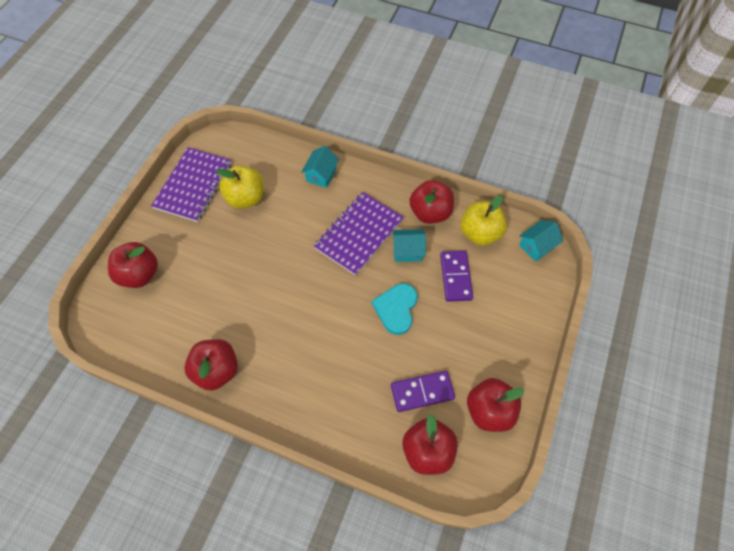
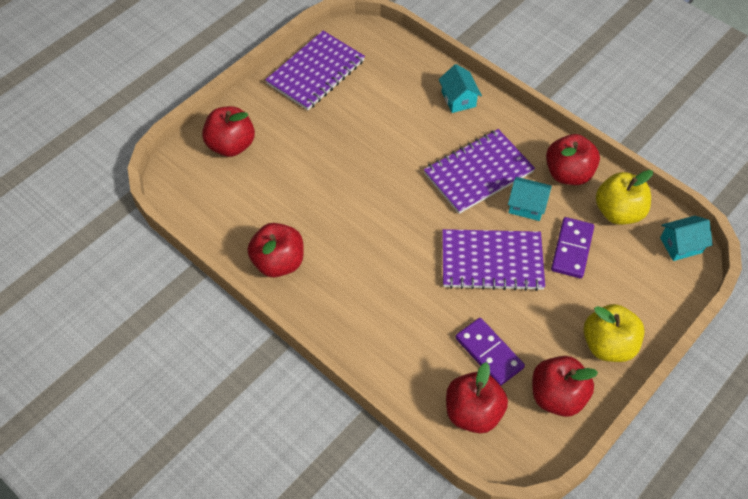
camera: 20 degrees right, 5 degrees down
yellow apple [216,165,264,209] -> yellow apple moved to [583,304,645,362]
turquoise house [301,146,339,188] -> turquoise house turned 60 degrees counterclockwise [439,64,482,113]
turquoise heart [372,283,418,335] -> purple notebook [442,229,545,291]
purple domino [391,371,455,412] -> purple domino turned 45 degrees clockwise [455,318,525,386]

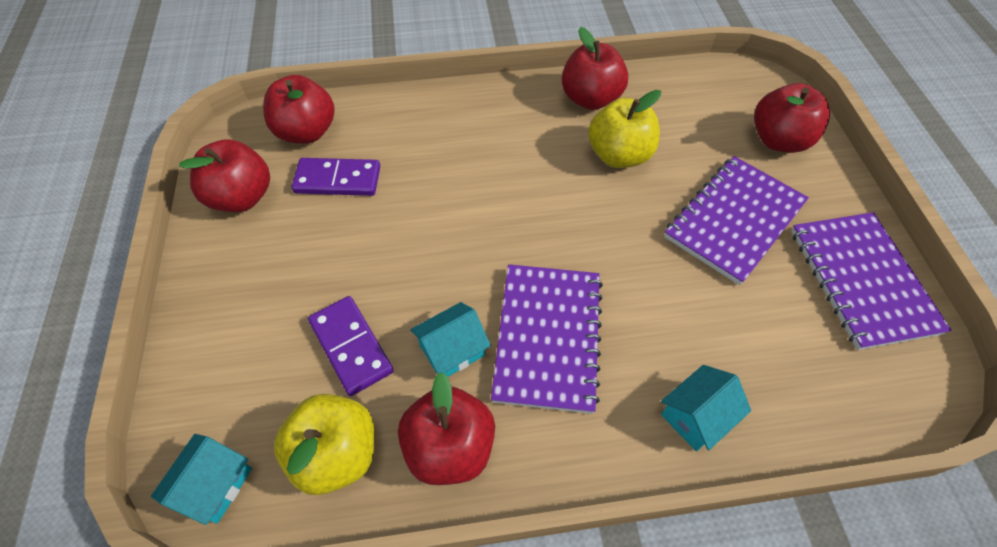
camera: 130 degrees right, 0 degrees up
turquoise house [439,64,482,113] -> turquoise house turned 60 degrees counterclockwise [661,365,751,451]
purple notebook [442,229,545,291] -> purple notebook moved to [664,156,809,285]
yellow apple [583,304,645,362] -> yellow apple moved to [588,90,661,168]

